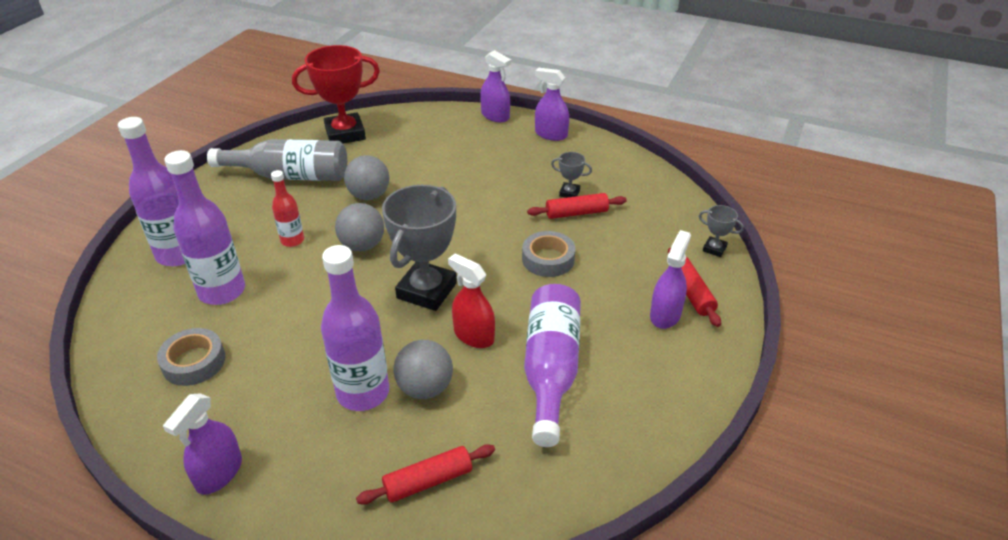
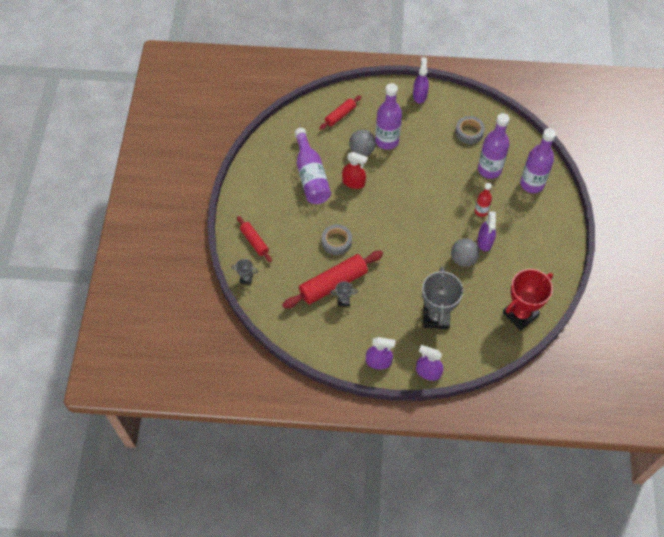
camera: 160 degrees right, 20 degrees up
grey bottle [207,139,347,181] -> none
grey ball [335,203,384,251] -> none
grey trophy [382,185,457,311] -> grey trophy moved to [422,266,463,329]
red rolling pin [527,193,627,219] -> red rolling pin [282,251,383,309], size x1.79
purple spray bottle [650,230,691,329] -> purple spray bottle moved to [477,211,496,251]

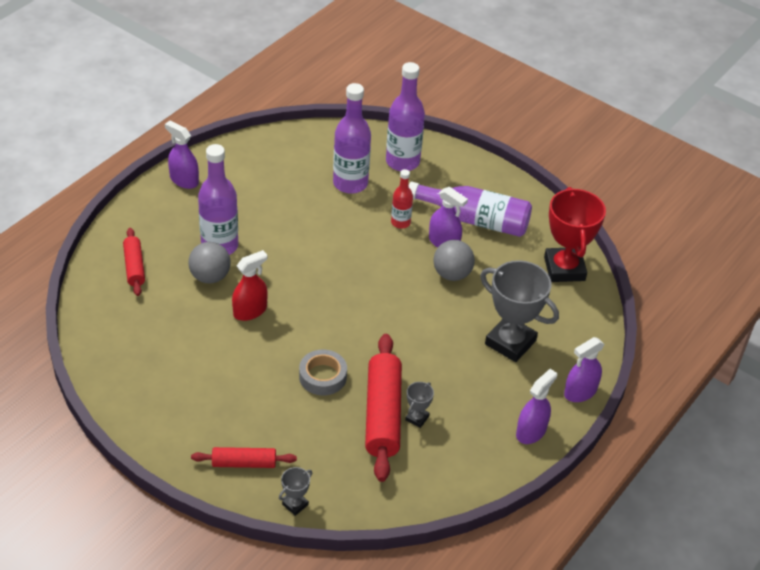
camera: 60 degrees left, 15 degrees down
purple bottle [294,128,331,204] -> purple bottle moved to [409,182,532,237]
grey tape [455,116,485,144] -> none

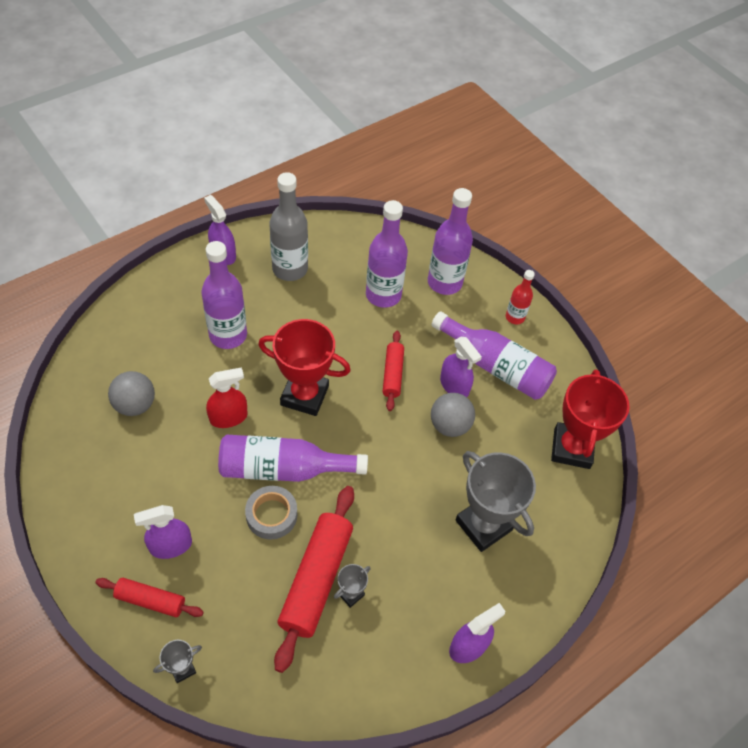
camera: 15 degrees right, 10 degrees up
red rolling pin [123,228,145,296] -> red rolling pin moved to [383,331,404,411]
grey ball [188,242,231,283] -> grey ball moved to [108,371,155,416]
red bottle [391,169,413,229] -> red bottle moved to [506,270,535,324]
purple spray bottle [564,337,605,402] -> purple spray bottle moved to [134,505,192,559]
none -> purple bottle [218,434,368,482]
none -> red trophy [258,319,351,416]
none -> grey bottle [269,172,308,281]

